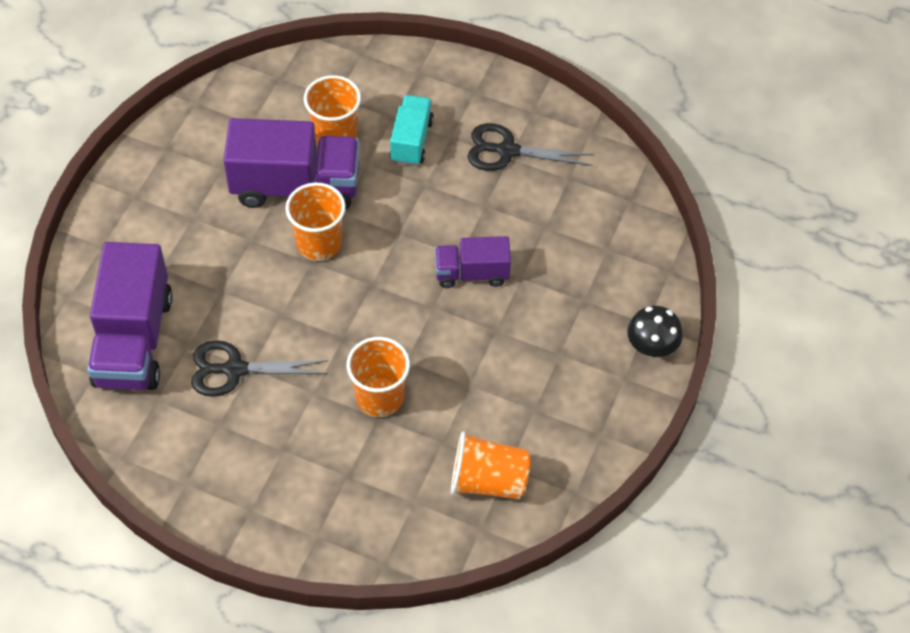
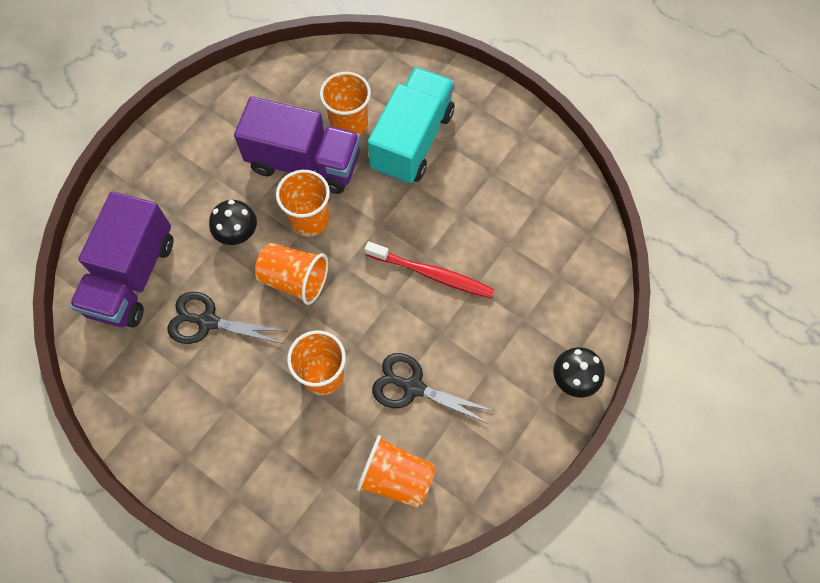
camera: 15 degrees right, 10 degrees up
turquoise truck [389,95,434,166] -> turquoise truck [368,67,455,184], size x1.78
purple truck [435,236,511,288] -> red toothbrush [365,242,494,298]
black scissors [467,123,594,171] -> black scissors moved to [372,353,494,424]
none -> black mushroom [209,200,257,245]
none -> orange cup [255,243,328,305]

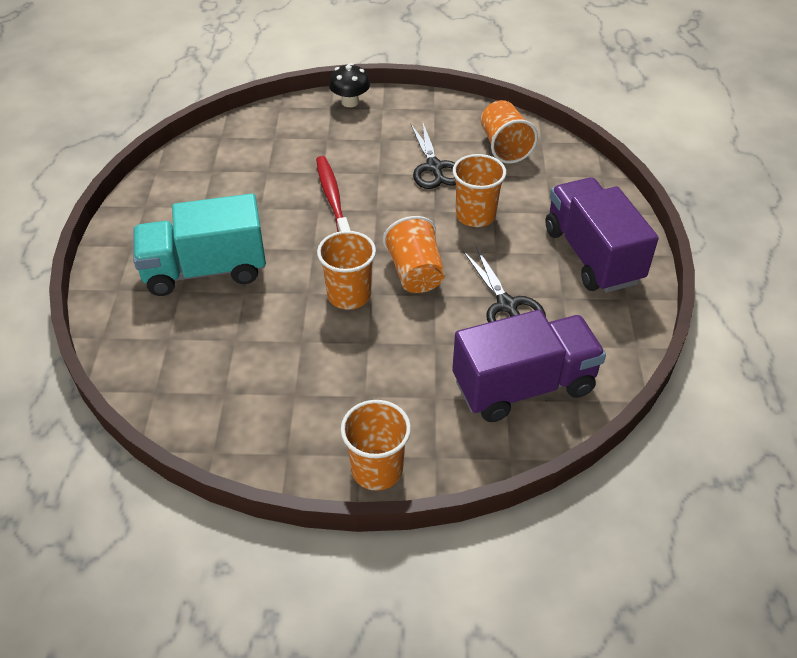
camera: 125 degrees left, 20 degrees down
black mushroom [209,200,257,245] -> none
purple truck [234,96,361,194] -> purple truck moved to [545,177,659,293]
orange cup [320,72,371,135] -> orange cup moved to [341,400,411,490]

